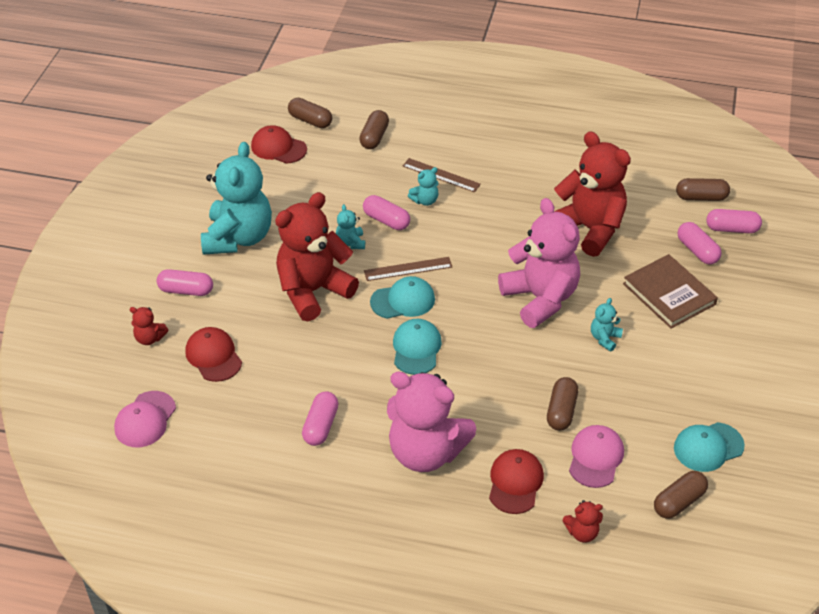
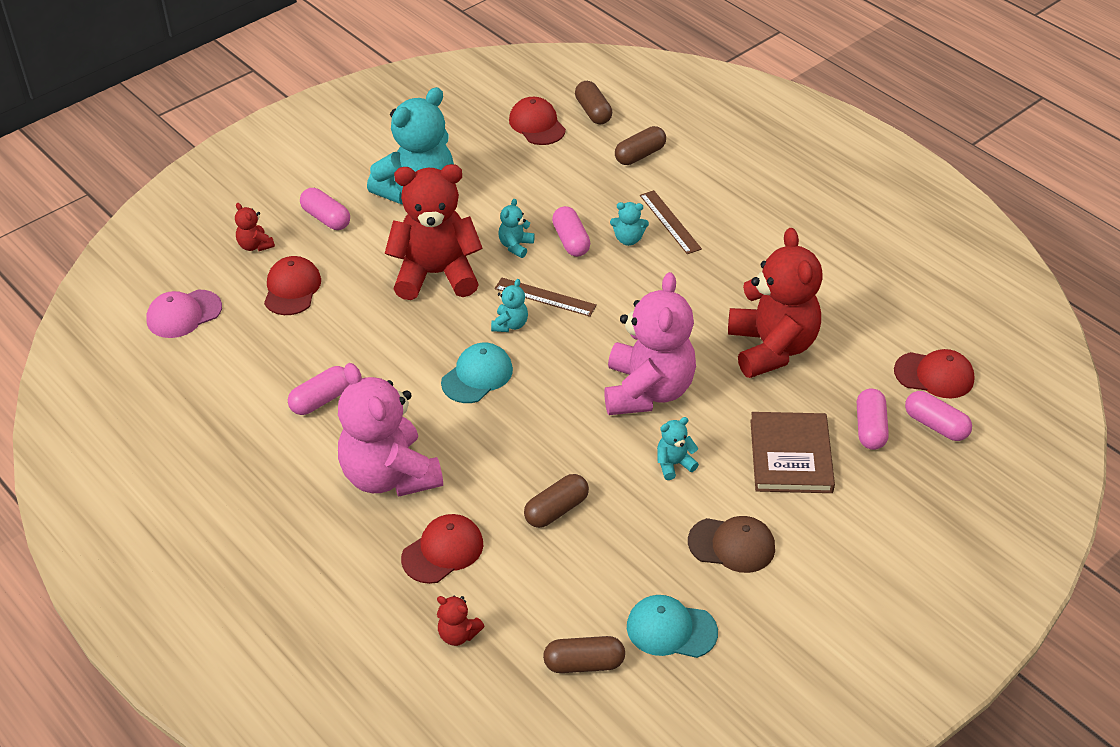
camera: 35 degrees right, 0 degrees up
turquoise cap [370,276,435,319] -> turquoise teddy bear [491,279,528,332]
pink cap [569,425,624,488] -> none
brown capsule [676,178,730,201] -> red cap [894,349,975,398]
none -> brown cap [688,516,775,573]

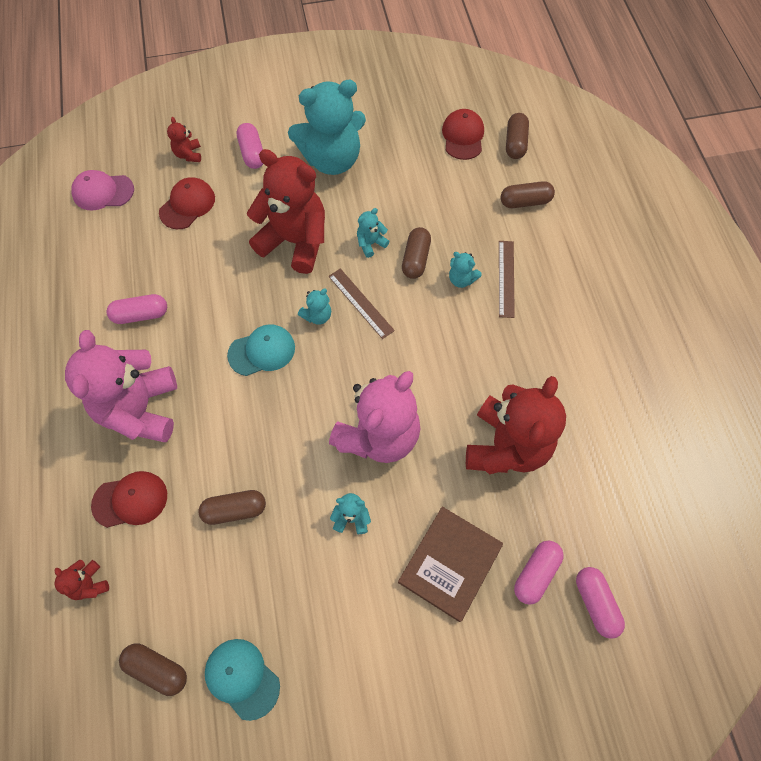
camera: 30 degrees right, 20 degrees up
pink capsule [552,206,590,257] -> brown capsule [402,227,431,279]
brown cap [688,516,775,573] -> none
red cap [894,349,975,398] -> none

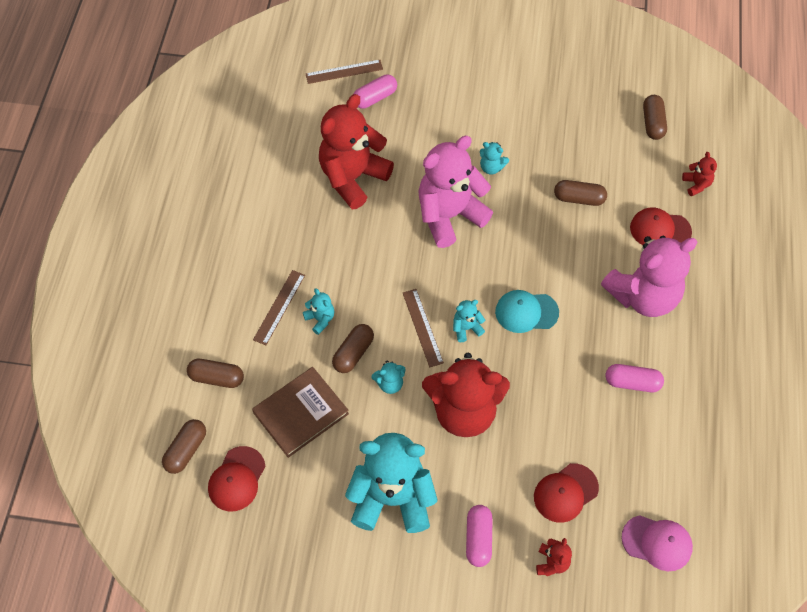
camera: 160 degrees left, 5 degrees down
pink teddy bear [65,330,177,442] -> pink teddy bear turned 45 degrees clockwise [601,236,697,317]
brown capsule [119,643,187,696] -> brown capsule turned 45 degrees clockwise [643,95,667,140]
turquoise cap [205,639,280,721] -> none
red teddy bear [247,149,325,274] -> red teddy bear turned 45 degrees counterclockwise [422,353,510,437]
brown book [398,507,503,622] -> brown book moved to [252,367,349,458]
pink capsule [576,567,625,639] -> brown ruler [306,60,383,84]

